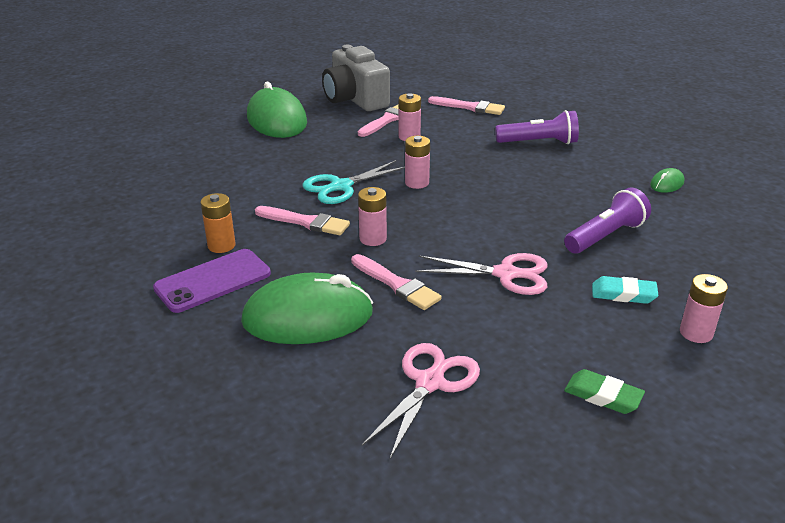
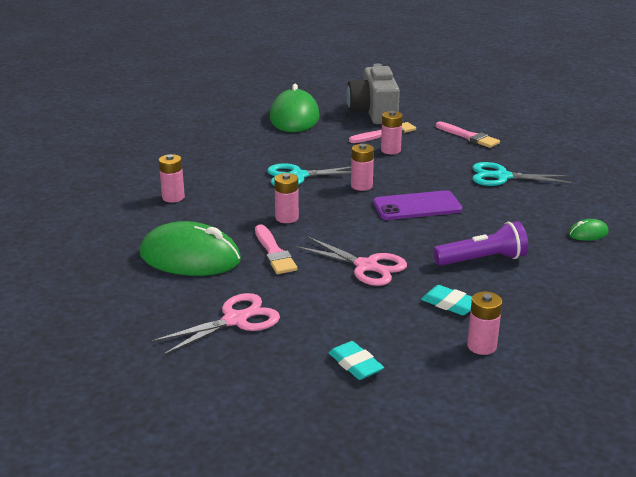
camera: 25 degrees right, 5 degrees down
purple phone [153,249,271,313] -> purple phone moved to [373,190,462,220]
orange battery [200,193,236,253] -> pink battery [159,154,185,203]
pink brush [255,206,350,235] -> none
purple flashlight [495,110,579,144] -> turquoise scissors [472,162,571,186]
green eraser [564,369,645,414] -> turquoise eraser [328,341,384,380]

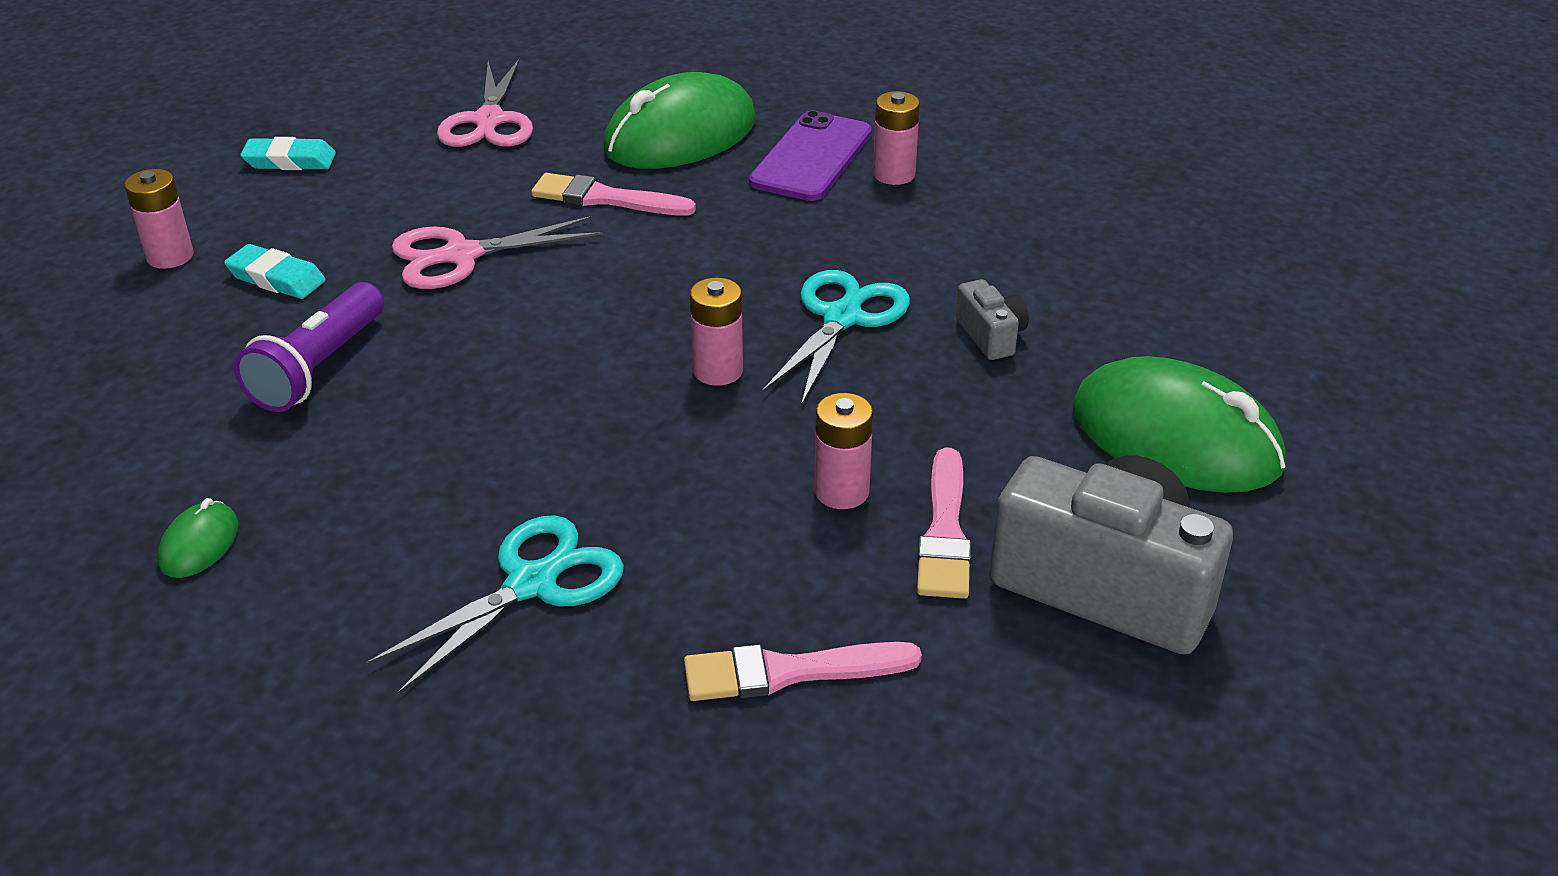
camera: 125 degrees right, 10 degrees up
pink battery [274,173,299,223] -> none
purple phone [373,190,462,220] -> purple phone moved to [749,110,872,201]
turquoise eraser [421,285,472,315] -> turquoise eraser turned 45 degrees clockwise [224,244,326,299]
none -> grey camera [956,279,1029,360]

